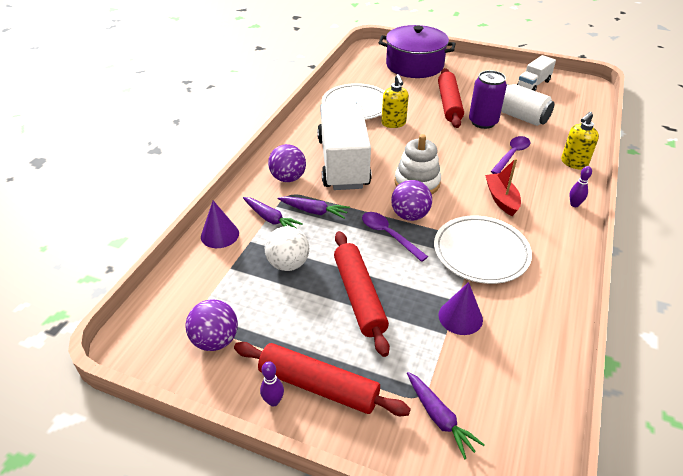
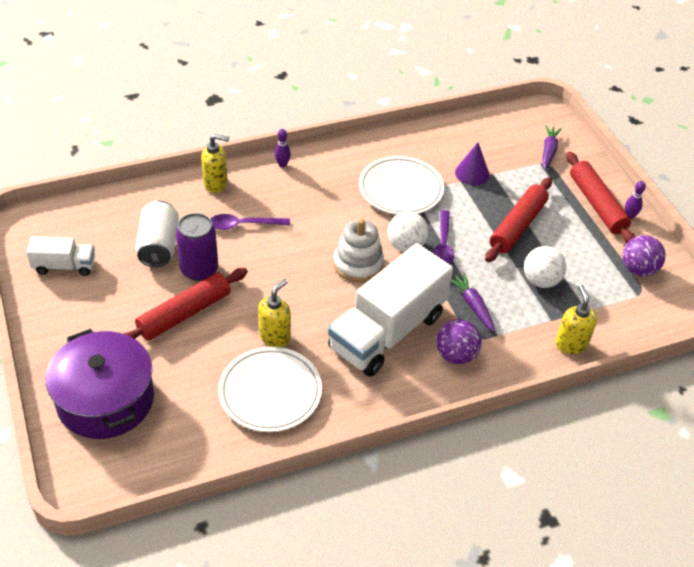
camera: 135 degrees left, 5 degrees up
purple cone [201,201,239,248] -> yellow soap dispenser [555,285,597,354]
purple carrot [243,197,303,228] -> none
purple ball [391,180,432,221] -> white ball [388,211,429,252]
red boat [485,158,521,216] -> none

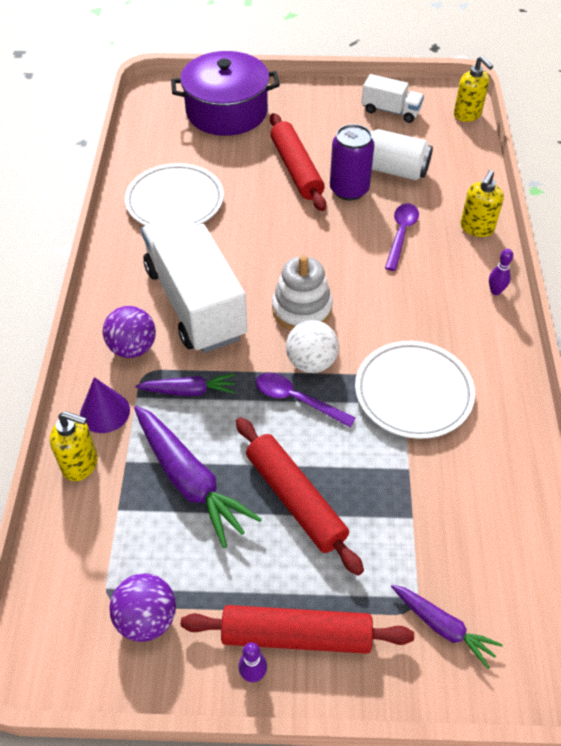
camera: 115 degrees right, 5 degrees up
white truck [26,236,95,276] -> white truck turned 90 degrees counterclockwise [362,74,424,123]
yellow soap dispenser [258,279,291,347] -> yellow soap dispenser moved to [454,56,493,122]
purple cone [455,143,490,185] -> purple cone moved to [80,377,130,433]
white ball [524,246,567,288] -> purple carrot [134,406,262,548]

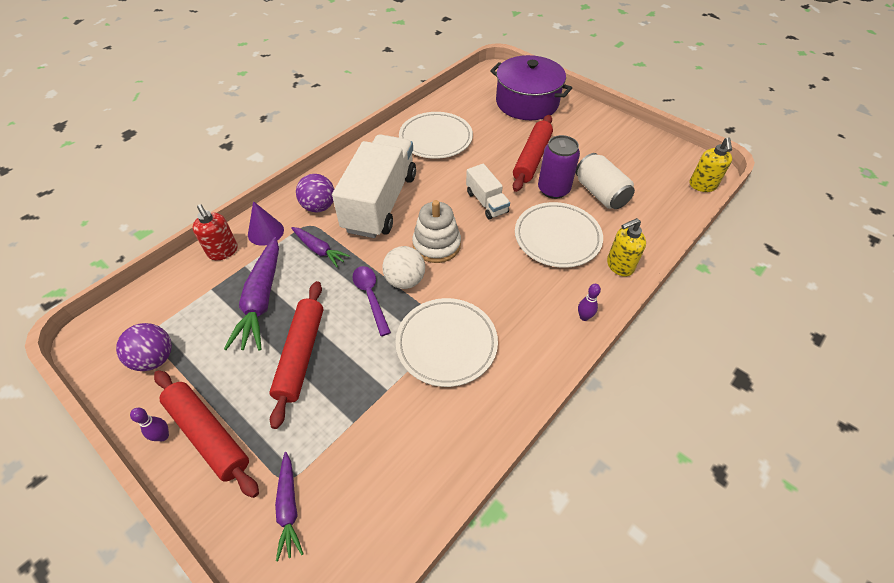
camera: 40 degrees right, 0 degrees up
yellow soap dispenser [50,411,98,481] -> red soap dispenser [192,204,238,260]
white truck [362,74,424,123] -> white truck moved to [466,164,510,219]
purple spoon [385,203,419,271] -> white plate [515,202,603,268]

